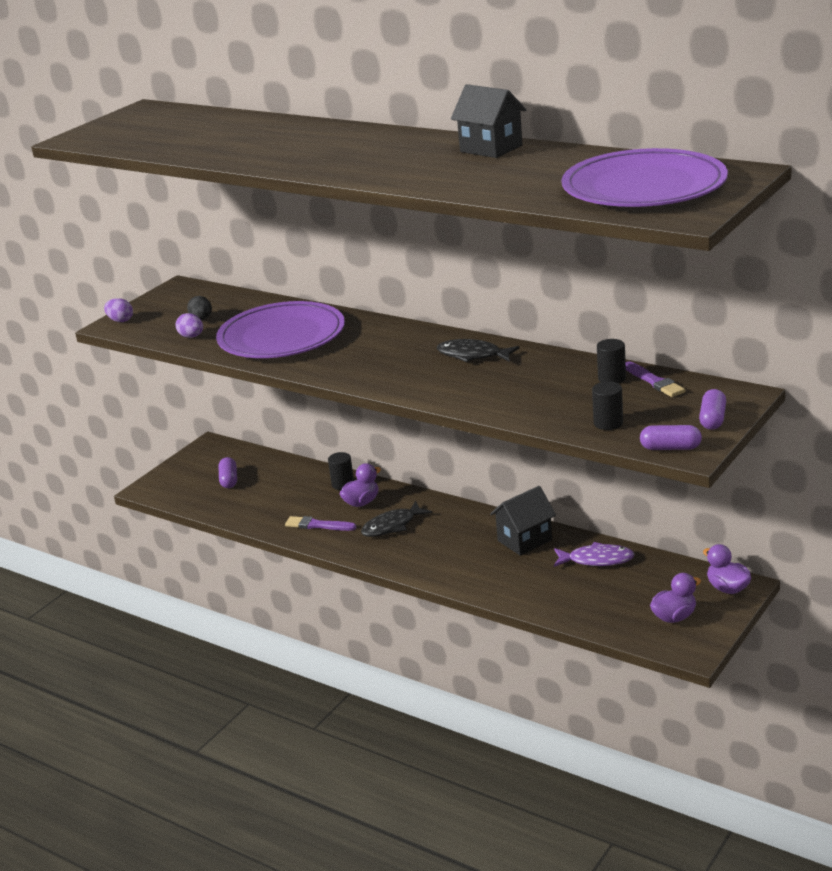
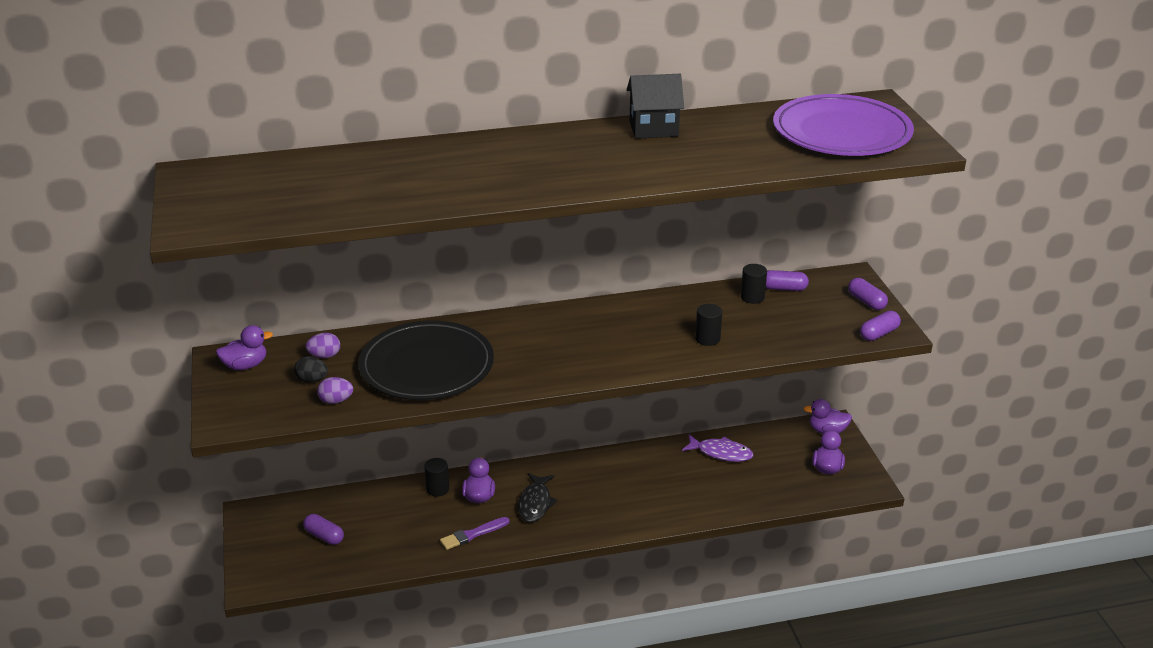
camera: 50 degrees left, 5 degrees up
purple egg [104,298,133,322] -> purple egg moved to [306,333,340,358]
purple plate [216,301,345,358] -> black plate [358,320,494,400]
black fish [437,339,520,363] -> none
black house [490,486,556,556] -> none
purple fish [554,542,635,567] -> purple fish turned 60 degrees clockwise [682,434,753,462]
black cylinder [592,381,623,430] -> black cylinder moved to [695,304,722,346]
purple brush [626,362,686,397] -> purple capsule [766,270,809,291]
none -> purple duck [216,325,273,370]

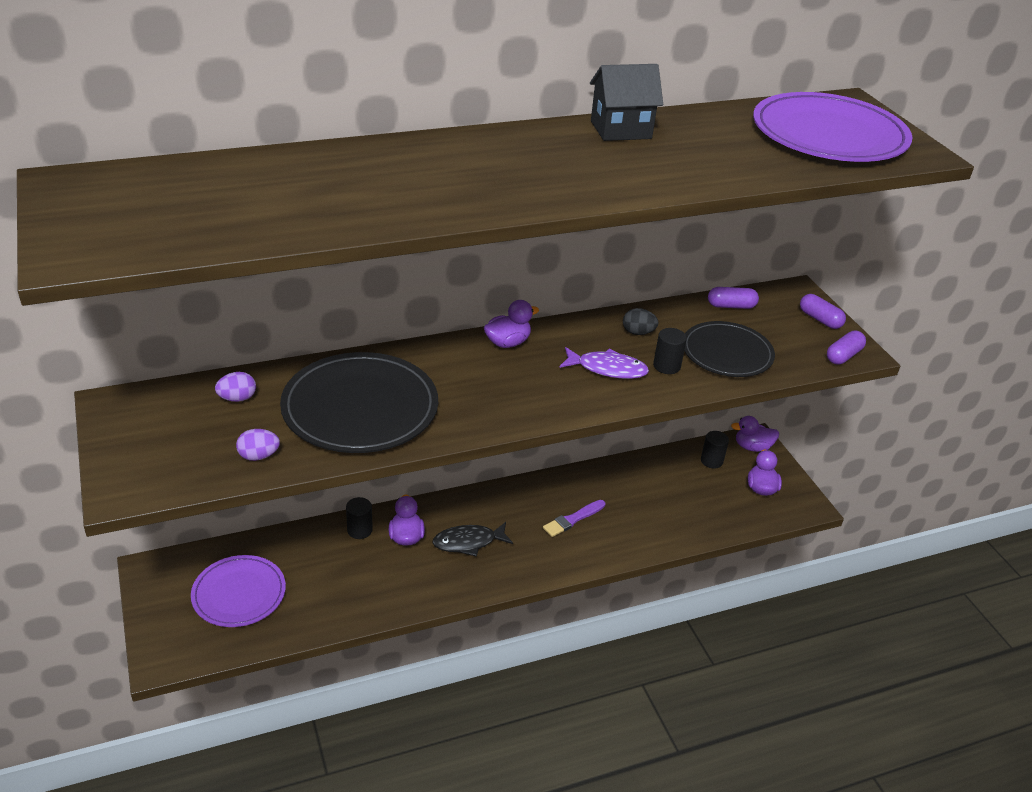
camera: 10 degrees left, 5 degrees up
purple duck [216,325,273,370] -> purple duck moved to [484,300,539,348]
black egg [294,356,328,383] -> black egg moved to [623,308,659,335]
purple capsule [303,514,344,545] -> purple plate [191,555,286,627]
purple brush [440,517,510,550] -> purple brush moved to [543,500,605,537]
black fish [518,473,558,523] -> black fish turned 75 degrees clockwise [432,522,513,557]
purple fish [682,434,753,462] -> purple fish moved to [559,347,649,379]
black cylinder [741,264,767,304] -> black cylinder moved to [701,431,729,469]
none -> black plate [684,321,775,377]

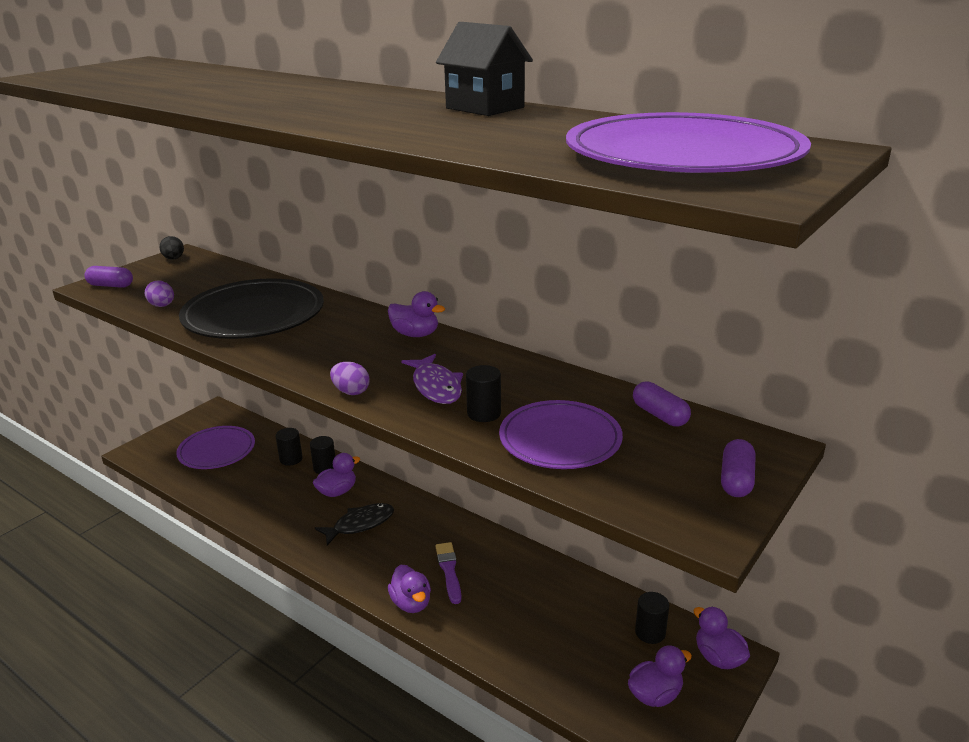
camera: 60 degrees right, 10 degrees down
purple egg [215,372,256,402] -> purple egg moved to [330,362,370,395]
black fish [432,522,513,557] -> black fish turned 105 degrees clockwise [315,503,394,546]
purple brush [543,500,605,537] -> purple brush turned 60 degrees clockwise [436,542,462,604]
black egg [623,308,659,335] -> black egg moved to [160,236,184,260]
black plate [684,321,775,377] -> purple plate [499,400,623,469]
purple capsule [827,331,866,365] -> purple capsule moved to [84,266,133,288]
none -> black cylinder [276,428,303,466]
none -> purple duck [388,565,431,613]

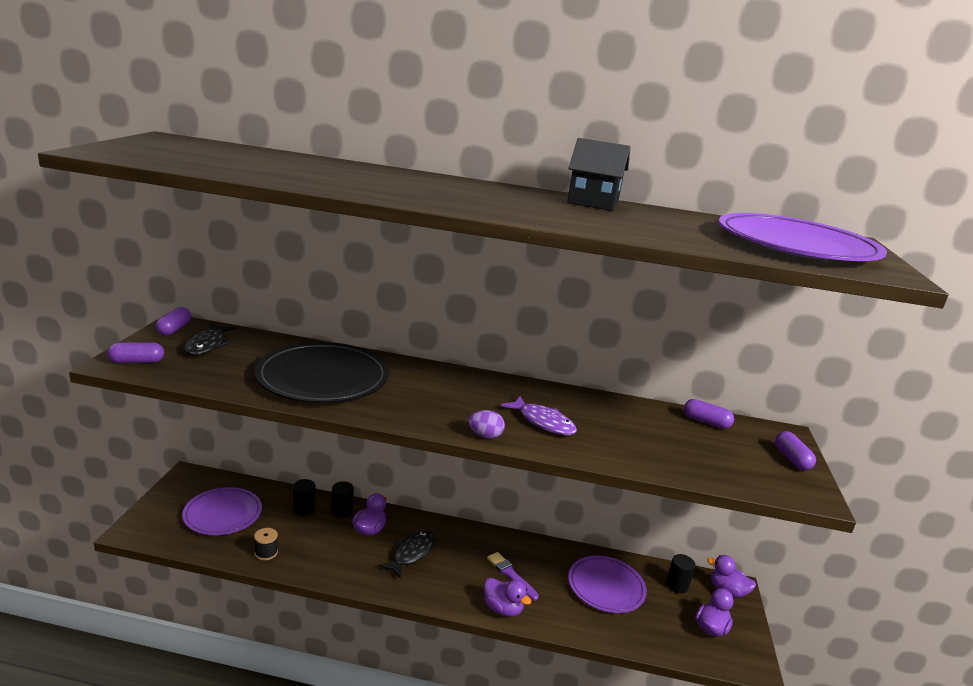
camera: 30 degrees left, 5 degrees down
purple egg [145,280,174,307] -> none
black egg [160,236,184,260] -> purple capsule [156,307,191,335]
purple duck [388,291,445,337] -> none
black cylinder [466,365,501,422] -> none
purple plate [499,400,623,469] -> purple plate moved to [568,555,647,613]
none -> black fish [184,323,236,356]
none -> black spool [254,528,278,560]

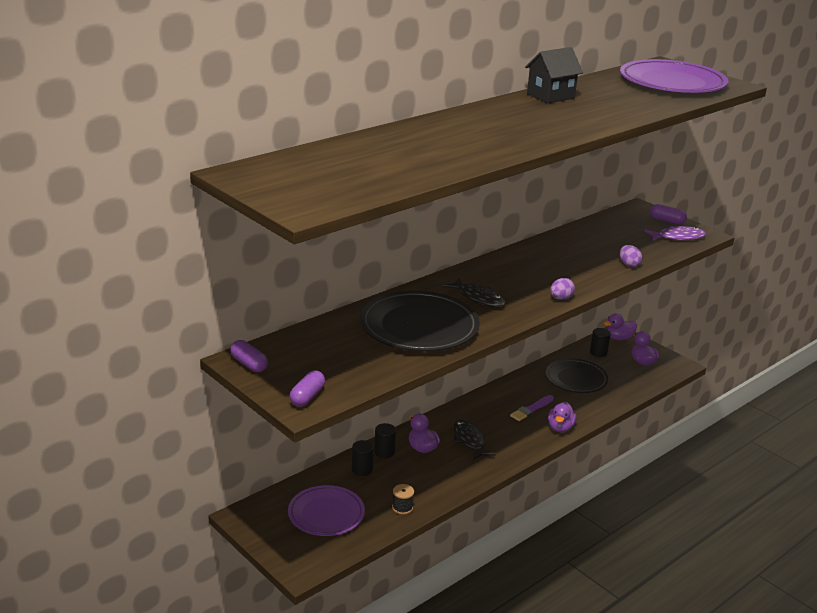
camera: 50 degrees left, 5 degrees up
black fish [184,323,236,356] -> black fish moved to [442,278,506,307]
purple duck [484,578,532,617] -> purple duck turned 120 degrees clockwise [548,402,577,432]
purple brush [487,552,539,601] -> purple brush turned 45 degrees counterclockwise [510,395,554,421]
purple fish [501,396,577,435] -> purple fish moved to [645,226,706,241]
purple plate [568,555,647,613] -> black plate [546,358,608,393]
purple capsule [684,399,734,429] -> none
none -> purple egg [620,245,642,267]

